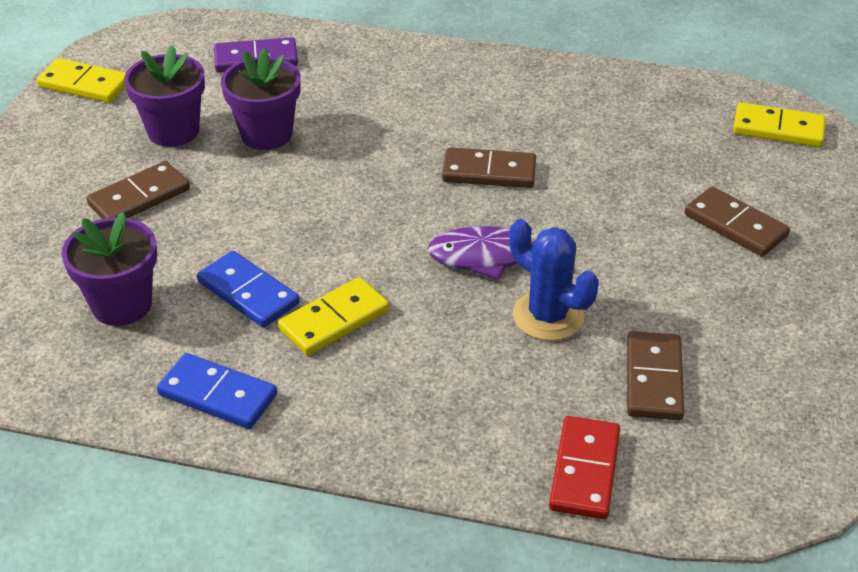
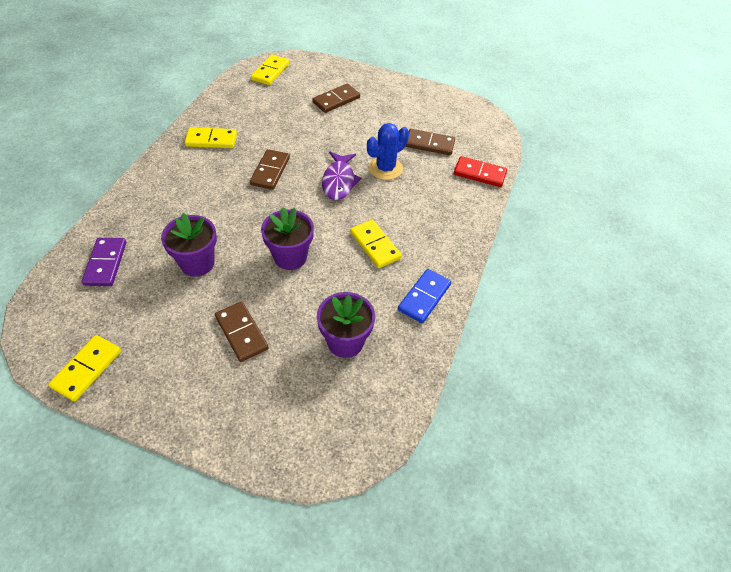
camera: 85 degrees left, 10 degrees up
purple flower pot [124,45,205,147] -> purple flower pot moved to [261,207,314,270]
blue domino [197,251,300,328] -> none
none -> yellow domino [185,127,237,148]

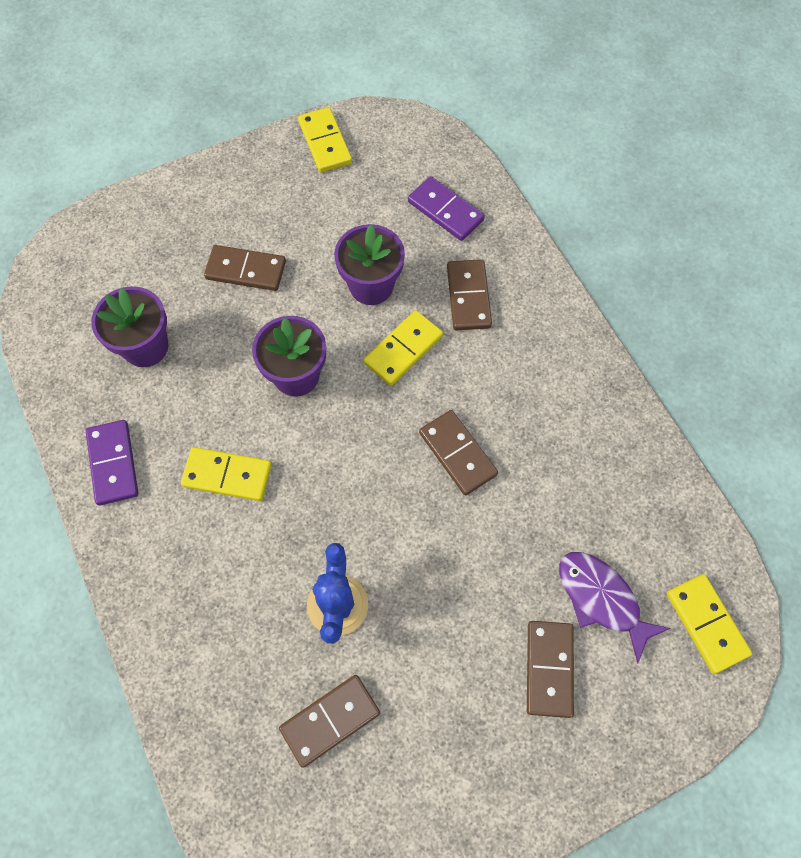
camera: 135 degrees right, 15 degrees up
yellow domino [185,127,237,148] -> yellow domino moved to [363,310,443,386]
purple fish [322,152,362,200] -> purple fish moved to [559,552,671,664]
blue domino [398,269,451,323] -> purple domino [86,420,138,505]
red domino [454,156,507,187] -> none
none -> brown domino [447,259,492,330]

